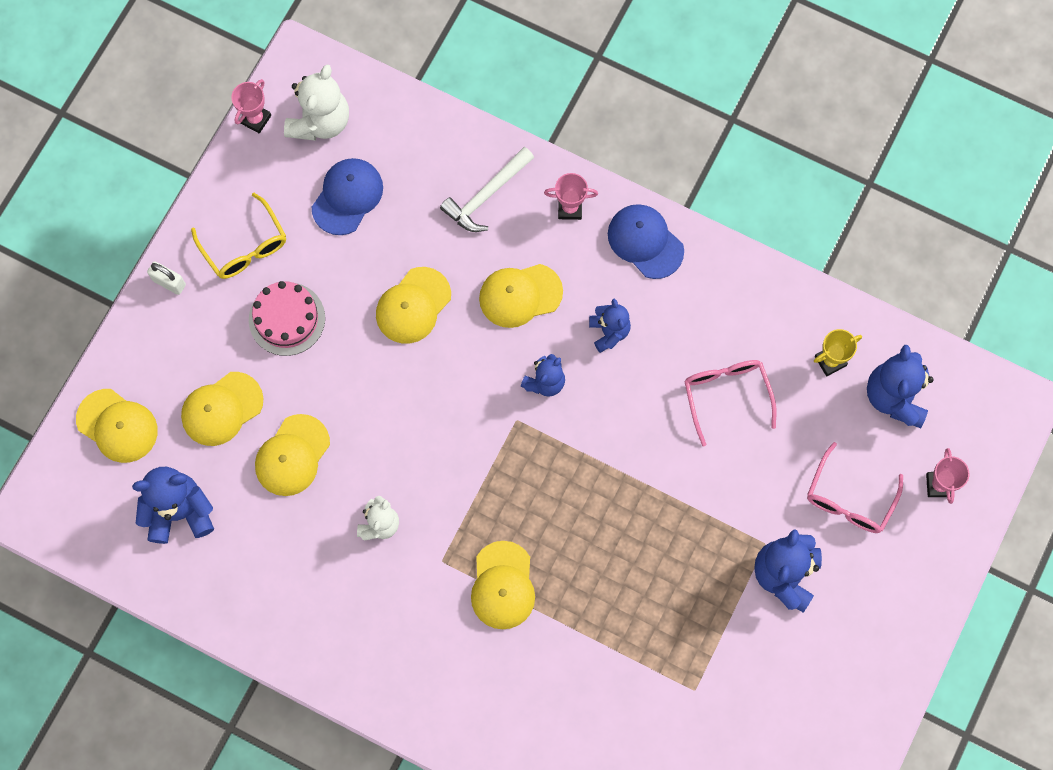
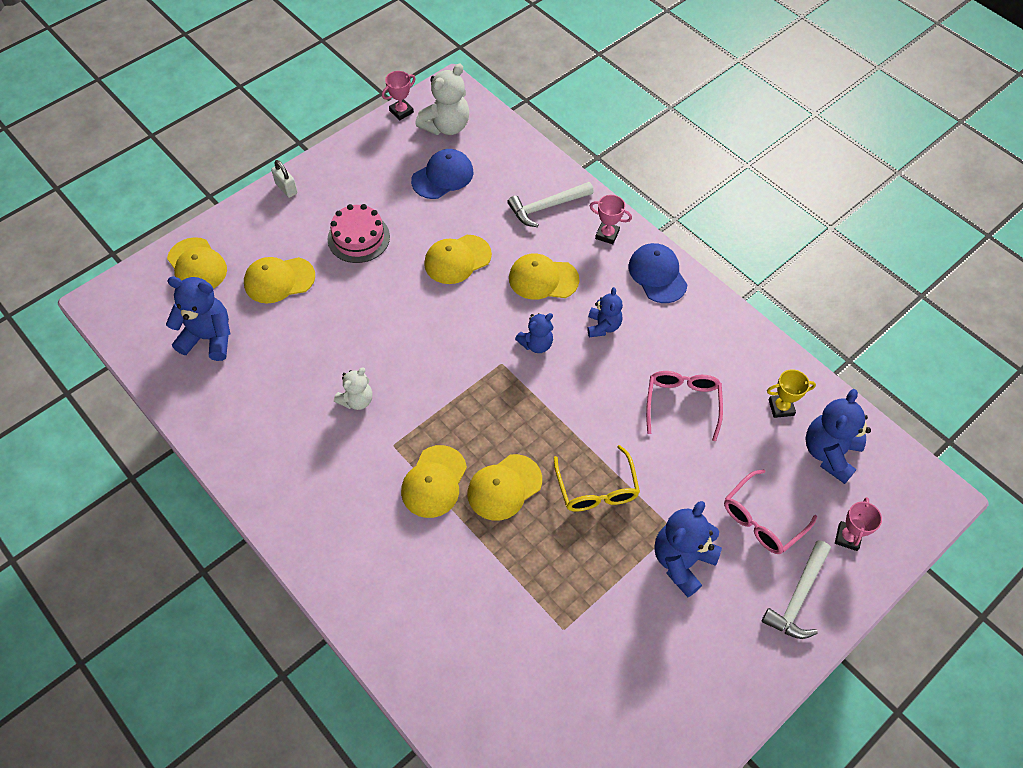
camera: 20 degrees right, 15 degrees down
yellow glasses [191,192,286,279] -> yellow glasses moved to [554,445,640,511]
yellow cap [255,414,330,496] -> yellow cap moved to [468,454,542,521]
none -> white hammer [761,540,831,639]

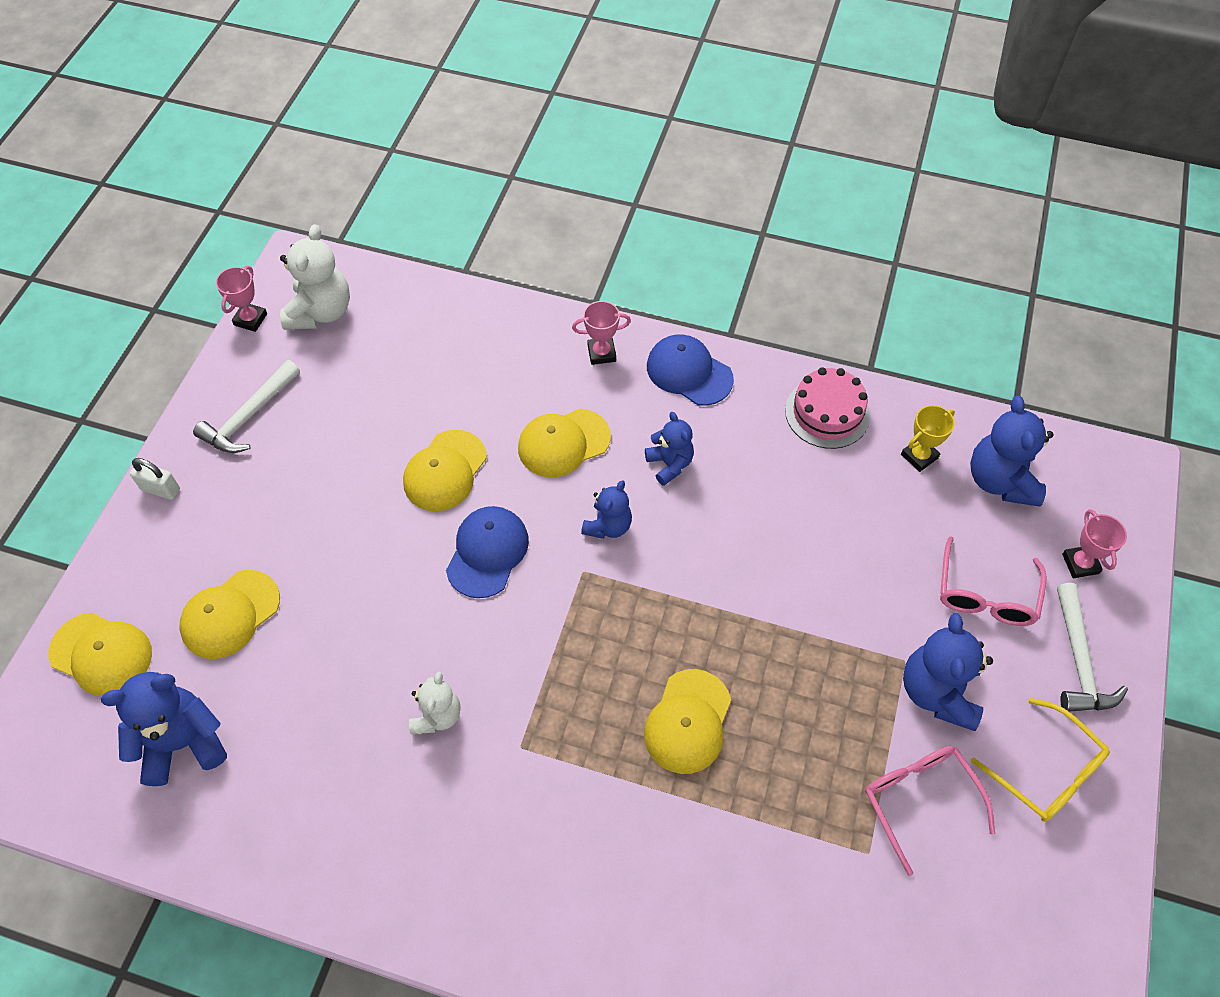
camera: 30 degrees left, 0 degrees up
pink cake [328,204,390,263] -> pink cake moved to [785,367,870,449]
yellow cap [401,445,467,518] -> none
blue cap [411,149,473,199] -> blue cap moved to [446,506,529,598]
white hammer [507,182,593,227] -> white hammer moved to [193,360,300,453]
yellow glasses [554,445,640,511] -> yellow glasses moved to [971,698,1110,822]
pink glasses [646,371,723,441] -> pink glasses moved to [865,746,995,876]

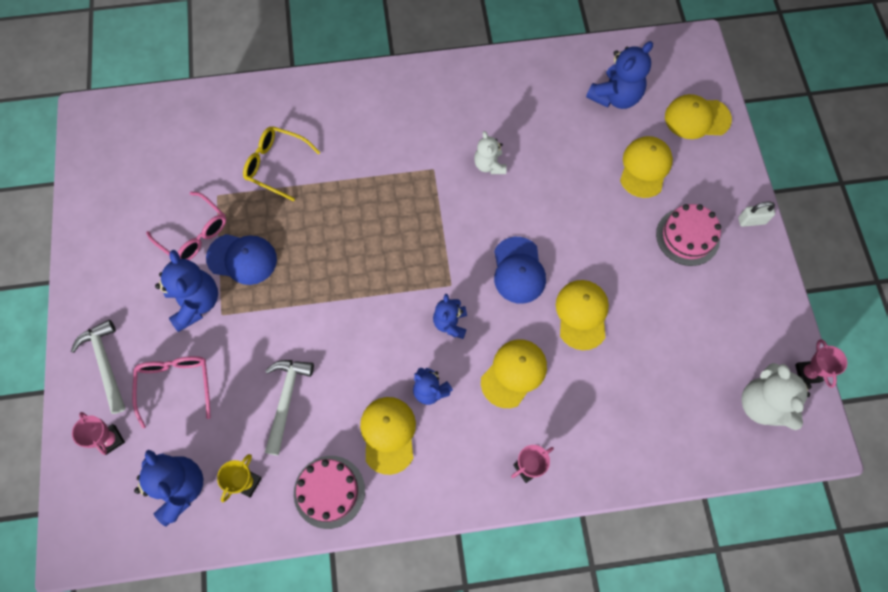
camera: 155 degrees right, 10 degrees up
white hammer [193,360,300,453] -> white hammer moved to [265,360,314,456]
yellow cap [644,669,731,774] -> yellow cap moved to [360,397,416,475]
blue cap [647,335,734,406] -> blue cap moved to [206,234,277,285]
yellow glasses [971,698,1110,822] -> yellow glasses moved to [243,126,320,201]
none -> pink cake [656,204,721,266]

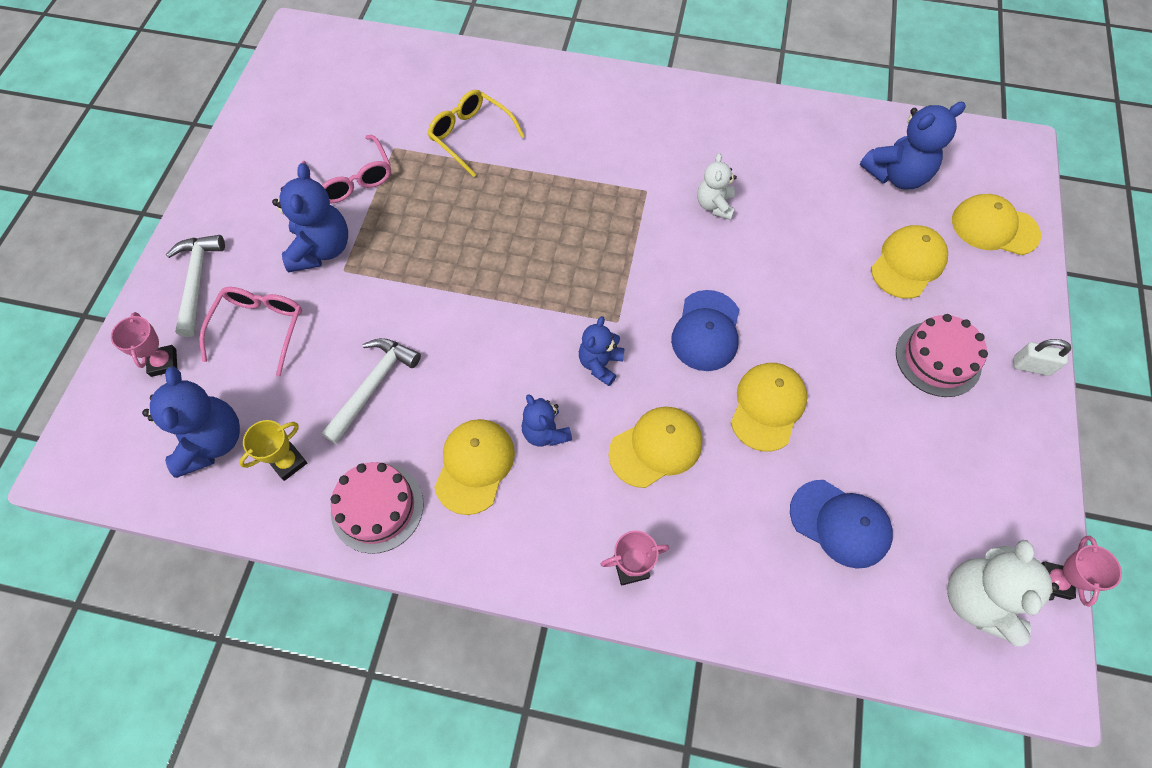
camera: 20 degrees right, 5 degrees down
blue cap [206,234,277,285] -> blue cap moved to [790,480,893,569]

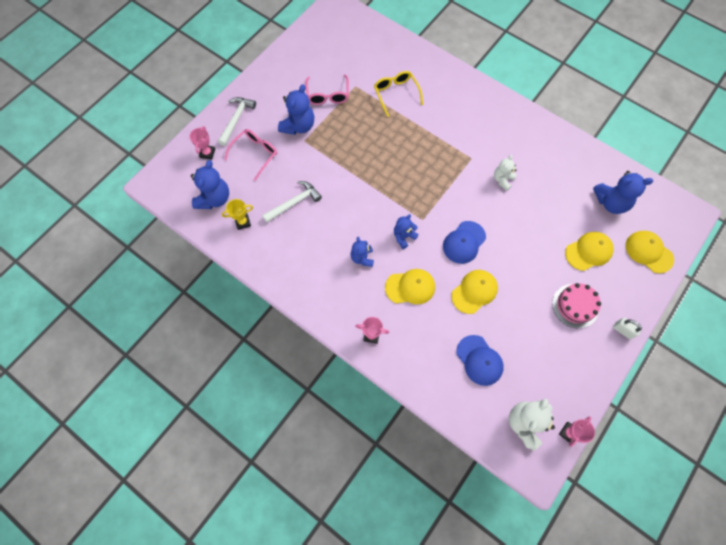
camera: 25 degrees right, 5 degrees up
pink cake [331,462,424,554] -> none
yellow cap [434,419,515,515] -> none

